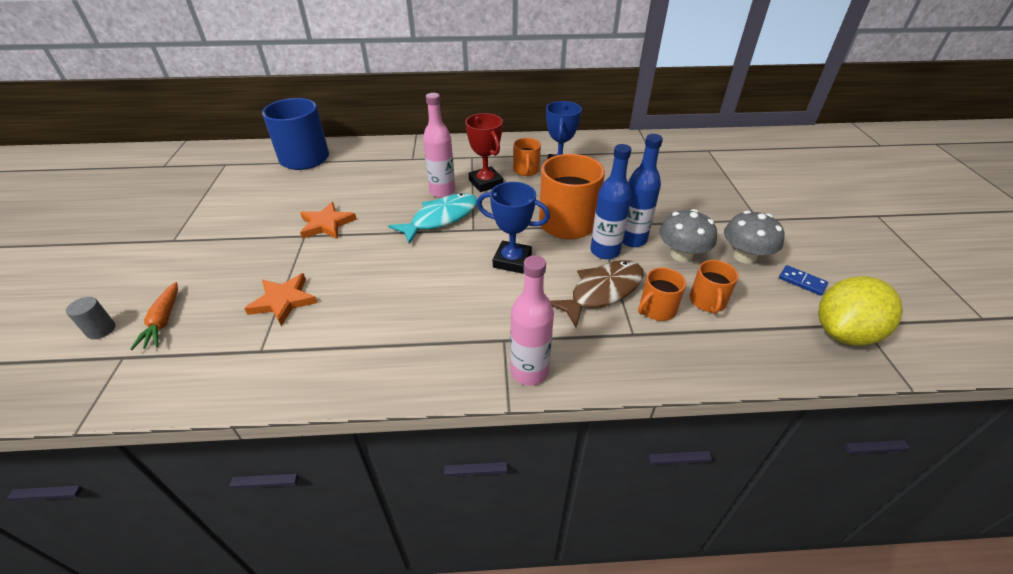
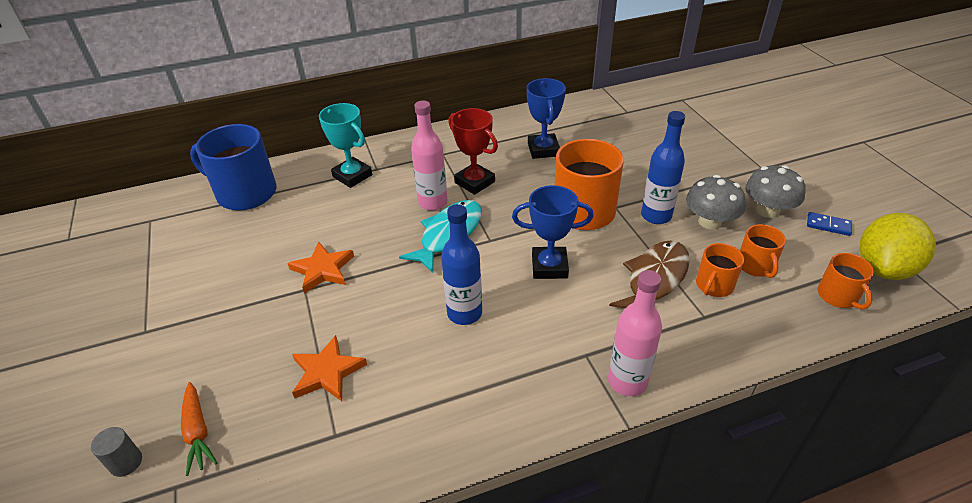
camera: 15 degrees left, 0 degrees up
orange mug [513,138,541,176] -> orange mug moved to [817,253,874,310]
blue bottle [590,144,632,259] -> blue bottle moved to [441,204,482,325]
none -> turquoise trophy [319,103,372,188]

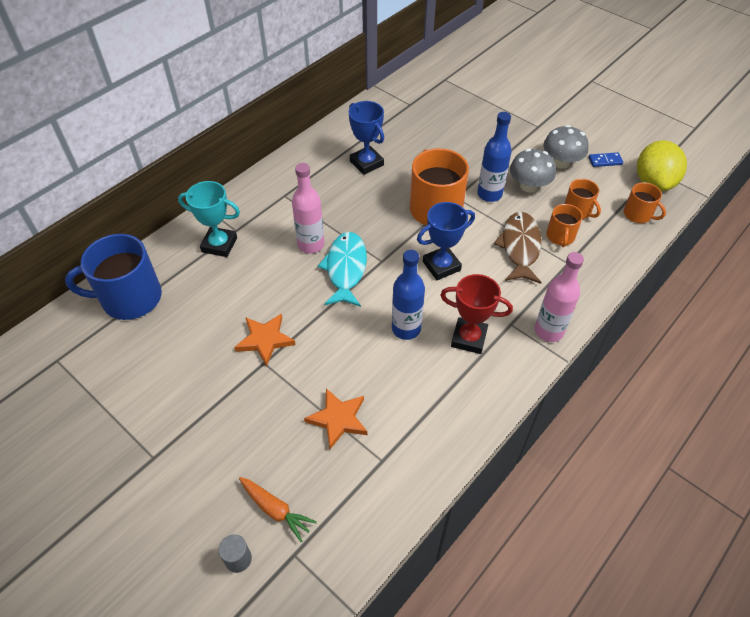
camera: 30 degrees left, 10 degrees up
red trophy [448,108,498,195] -> red trophy moved to [441,274,513,354]

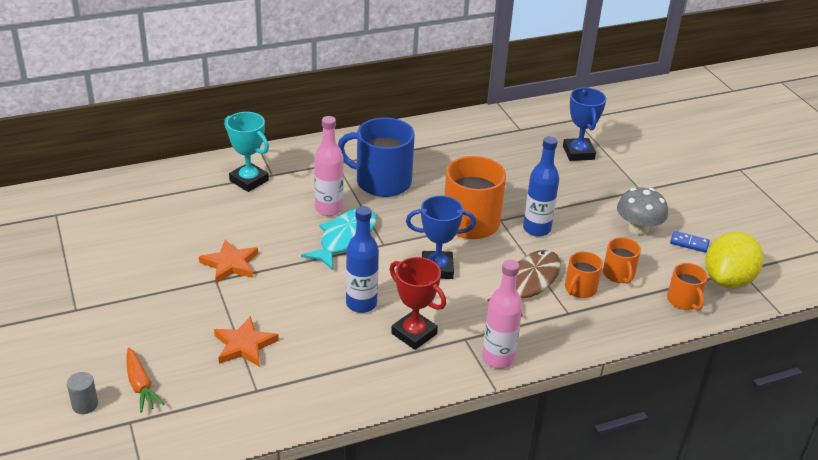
camera: 25 degrees right, 15 degrees down
blue mug [65,234,162,320] -> blue mug moved to [338,117,415,197]
blue trophy [349,101,384,175] -> blue trophy moved to [563,87,607,161]
grey mushroom [510,149,556,193] -> none

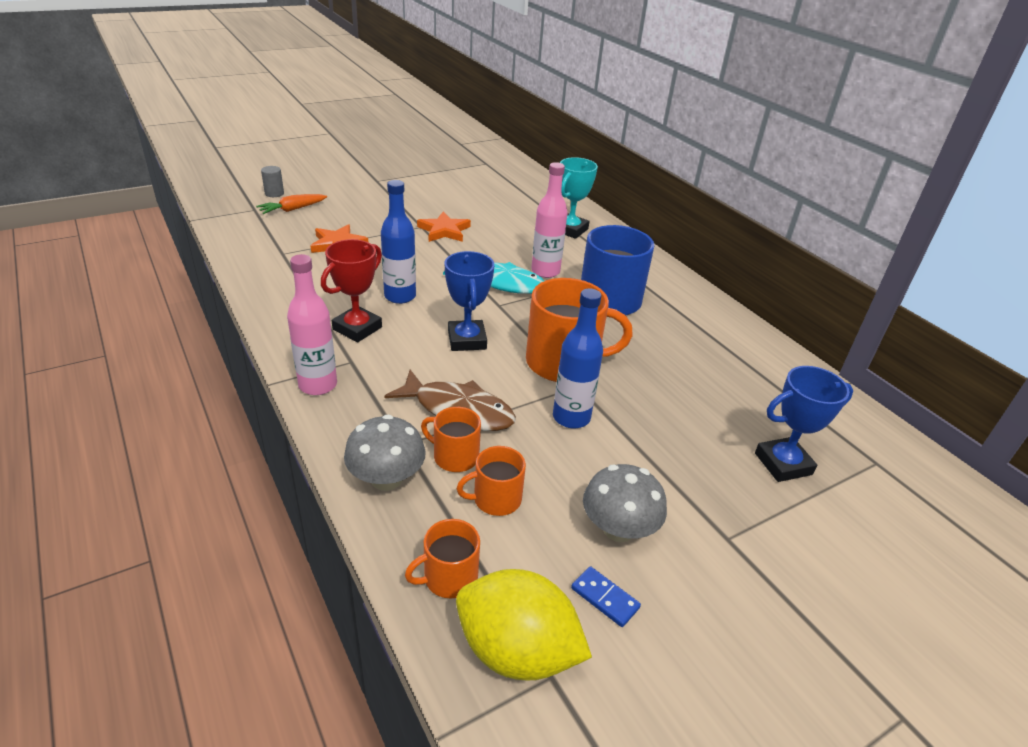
camera: 80 degrees right, 0 degrees up
blue domino [670,231,710,253] -> blue domino turned 60 degrees counterclockwise [571,566,641,627]
none -> grey mushroom [344,414,426,491]

